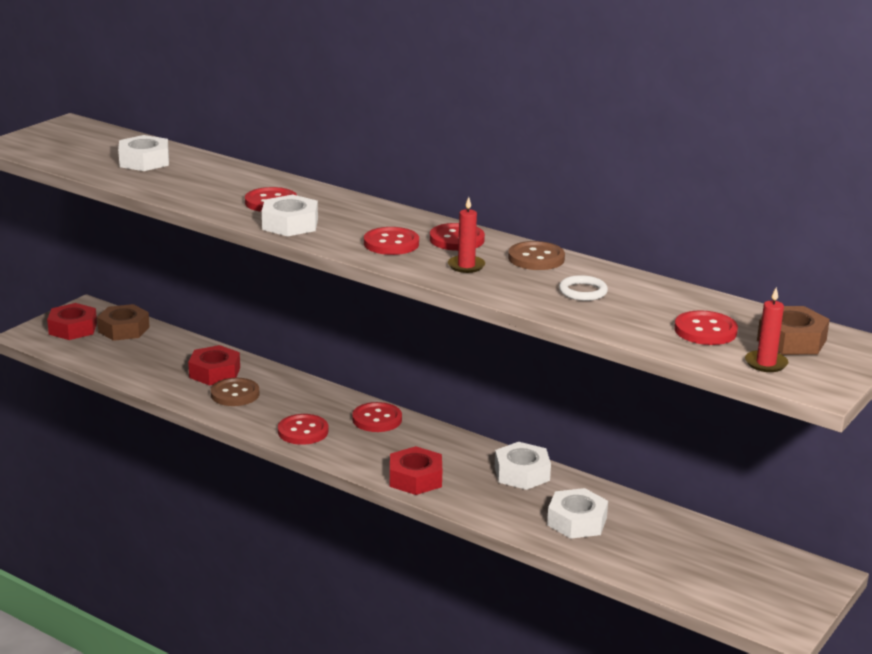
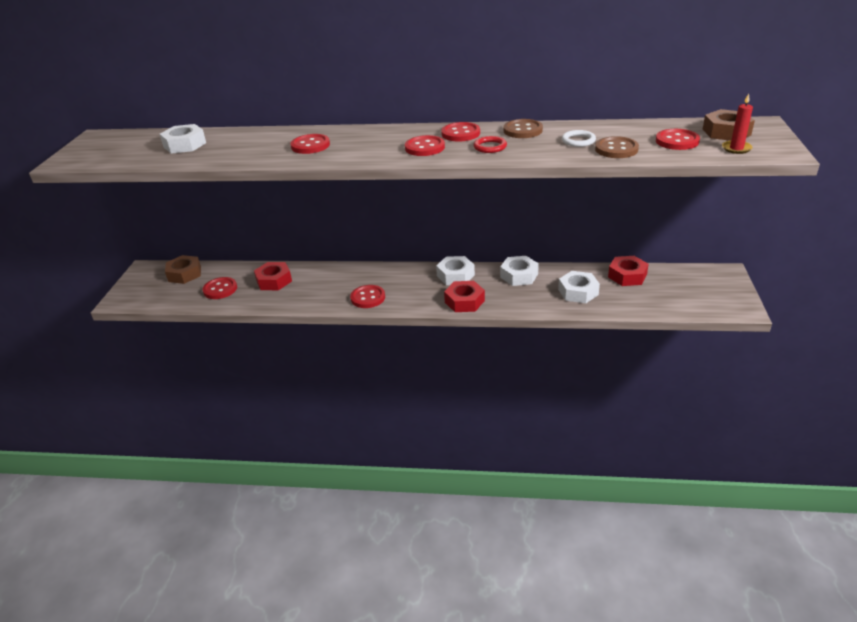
camera: 25 degrees left, 10 degrees up
red nut [47,303,97,340] -> red nut moved to [608,256,649,286]
brown button [211,378,259,406] -> brown button moved to [595,136,639,158]
white nut [262,195,318,236] -> white nut moved to [436,256,475,285]
red button [352,402,402,432] -> red button moved to [202,277,237,299]
red candle [448,197,485,273] -> red ring [473,136,507,153]

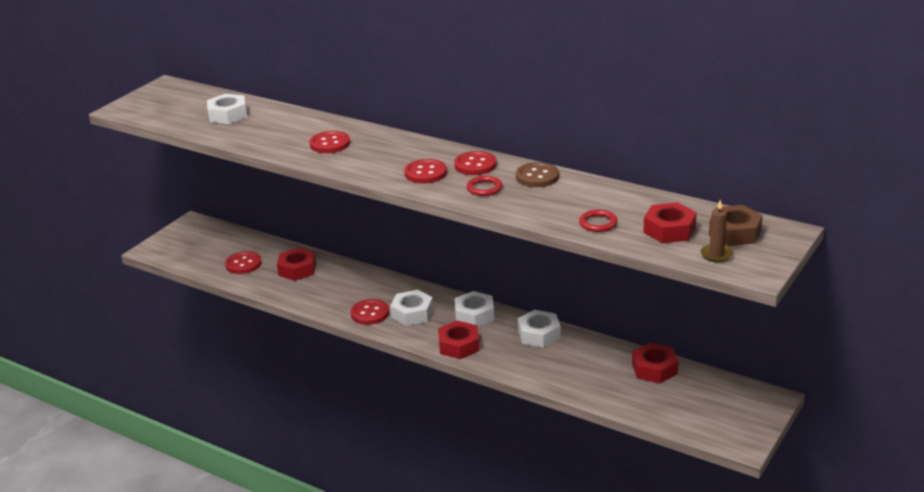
camera: 25 degrees right, 5 degrees down
brown nut [165,255,201,284] -> none
white nut [558,271,600,303] -> white nut moved to [390,290,434,326]
white ring [562,130,596,147] -> none
brown button [595,136,639,158] -> red ring [579,209,618,232]
red button [656,129,700,150] -> red nut [643,202,697,243]
red candle [722,94,753,154] -> brown candle [701,200,733,262]

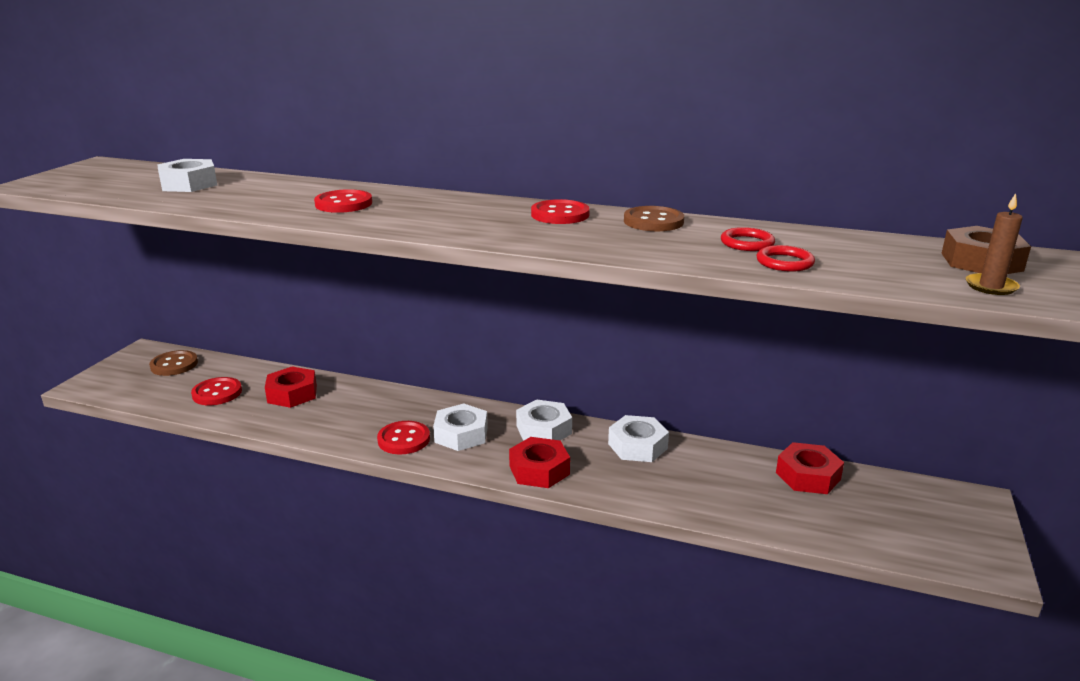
camera: 15 degrees left, 5 degrees down
red button [404,159,447,184] -> none
red ring [467,176,503,196] -> red ring moved to [721,227,775,251]
red nut [643,202,697,243] -> none
none -> brown button [149,350,198,376]

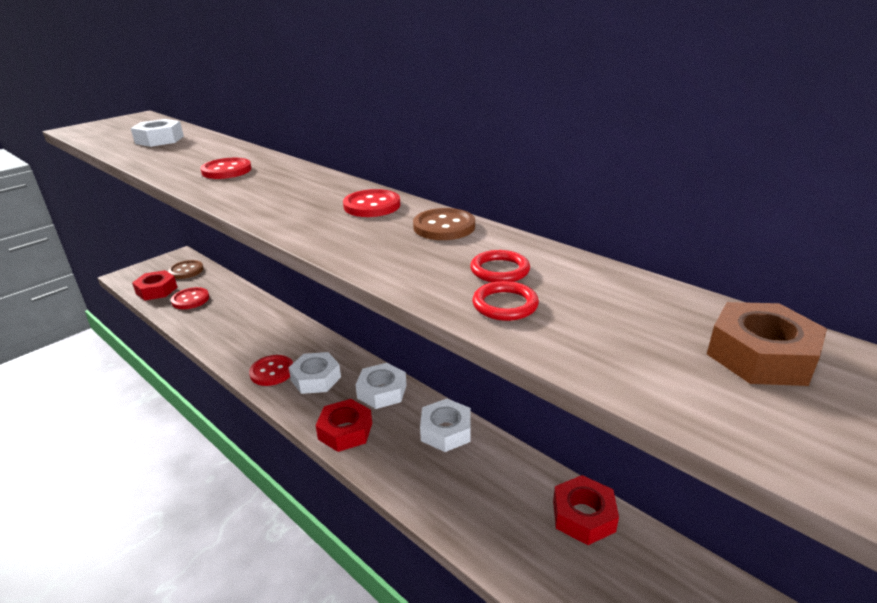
camera: 25 degrees right, 5 degrees up
red nut [265,366,317,408] -> red nut moved to [132,270,178,301]
brown candle [966,193,1023,295] -> none

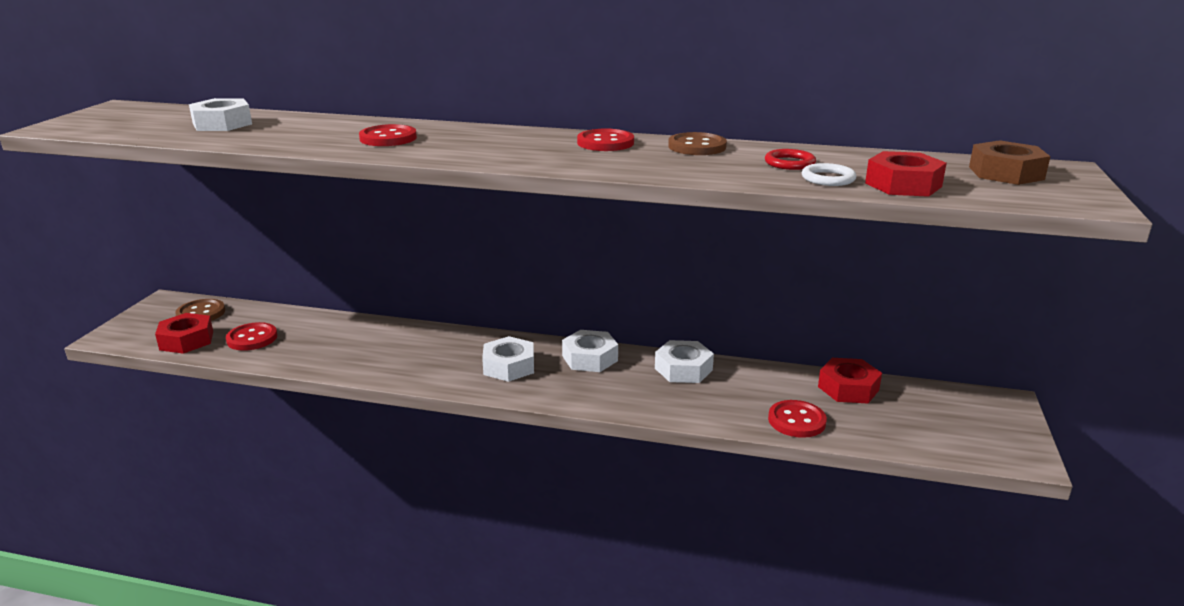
camera: 30 degrees left, 5 degrees down
red button [249,355,293,386] -> red button moved to [768,400,827,438]
red nut [315,399,372,452] -> red nut moved to [865,151,947,197]
red ring [473,281,539,321] -> white ring [802,163,856,186]

